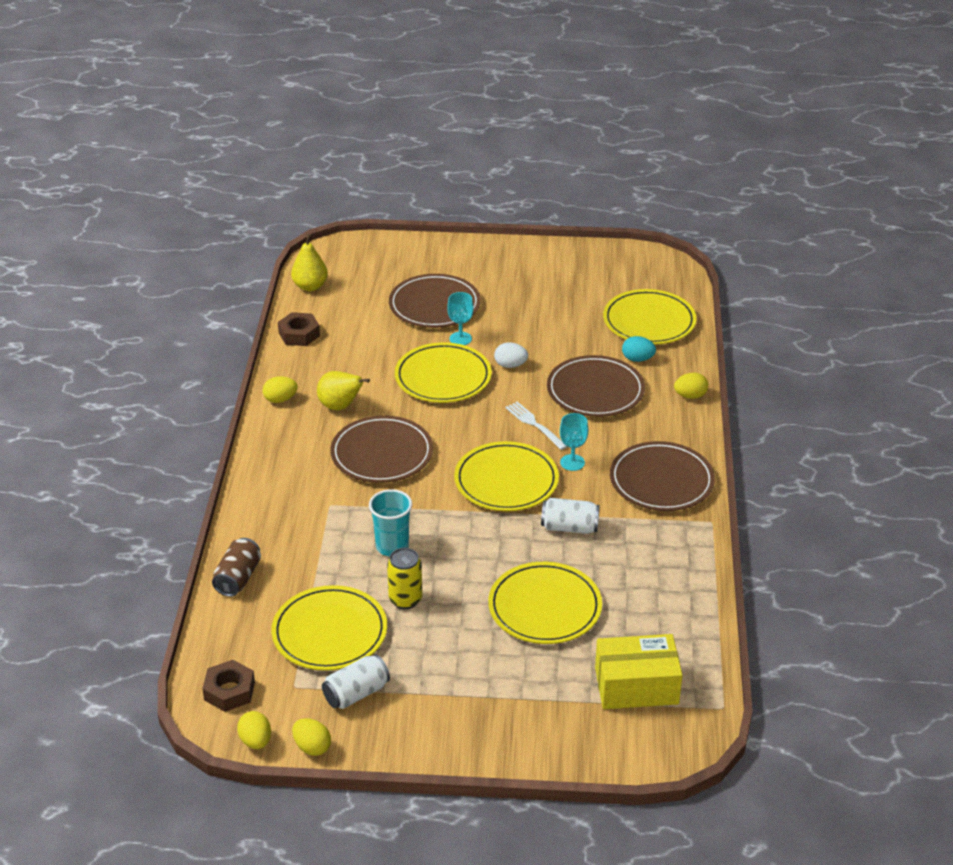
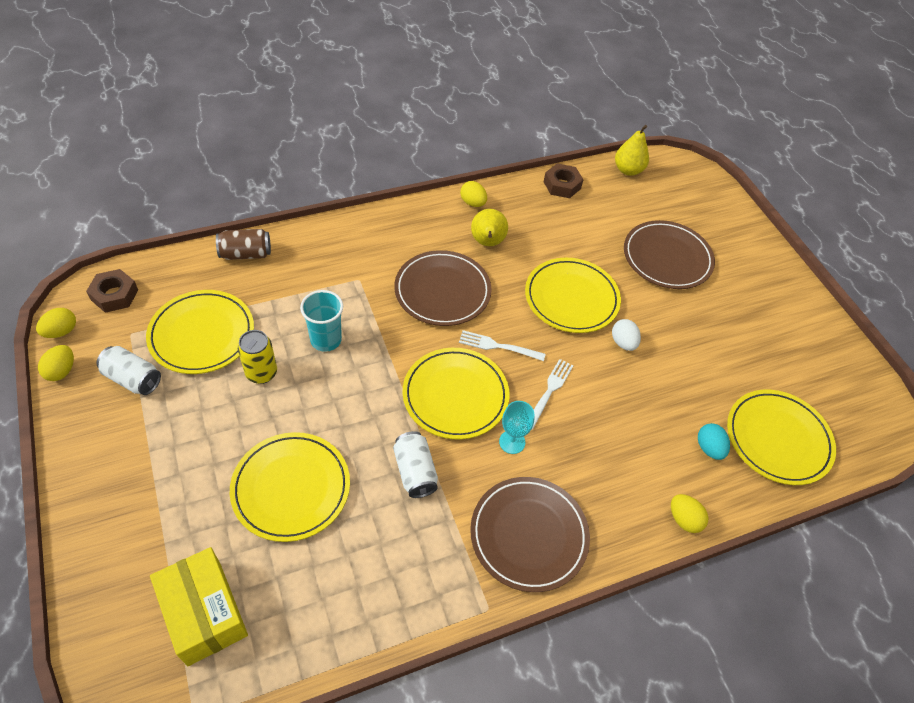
camera: 60 degrees right, 15 degrees up
turquoise goblet [447,292,474,345] -> none
brown plate [547,355,645,417] -> none
none -> white fork [459,330,546,361]

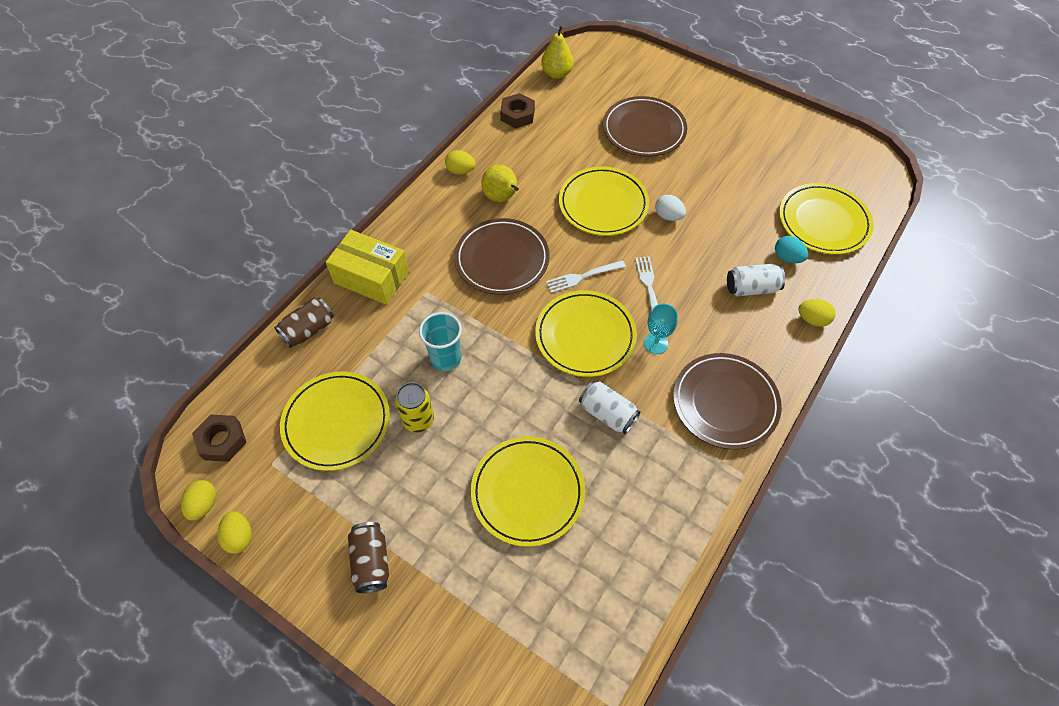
camera: 30 degrees left, 5 degrees up
white can [96,346,161,395] -> white can moved to [727,264,785,296]
yellow box [150,547,248,666] -> yellow box moved to [326,230,409,305]
none -> brown can [348,522,389,593]

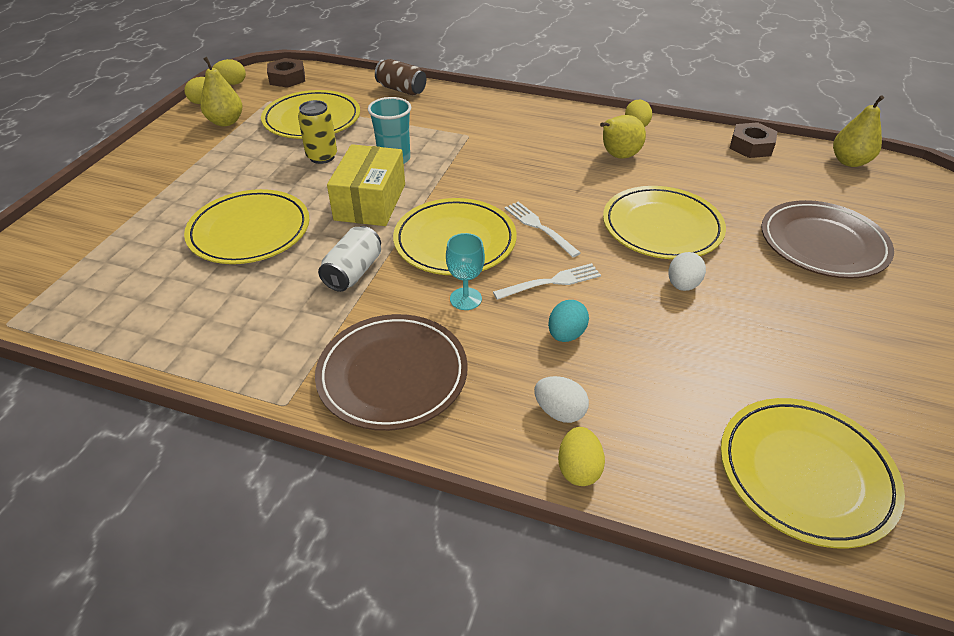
camera: 75 degrees right, 15 degrees down
yellow box [326,230,409,305] -> yellow box moved to [327,144,405,226]
brown can [348,522,389,593] -> none
brown plate [454,218,550,295] -> none
white can [727,264,785,296] -> none
turquoise egg [775,236,808,263] -> turquoise egg moved to [548,300,589,342]
none -> yellow pear [200,57,243,126]
none -> white egg [534,376,589,423]

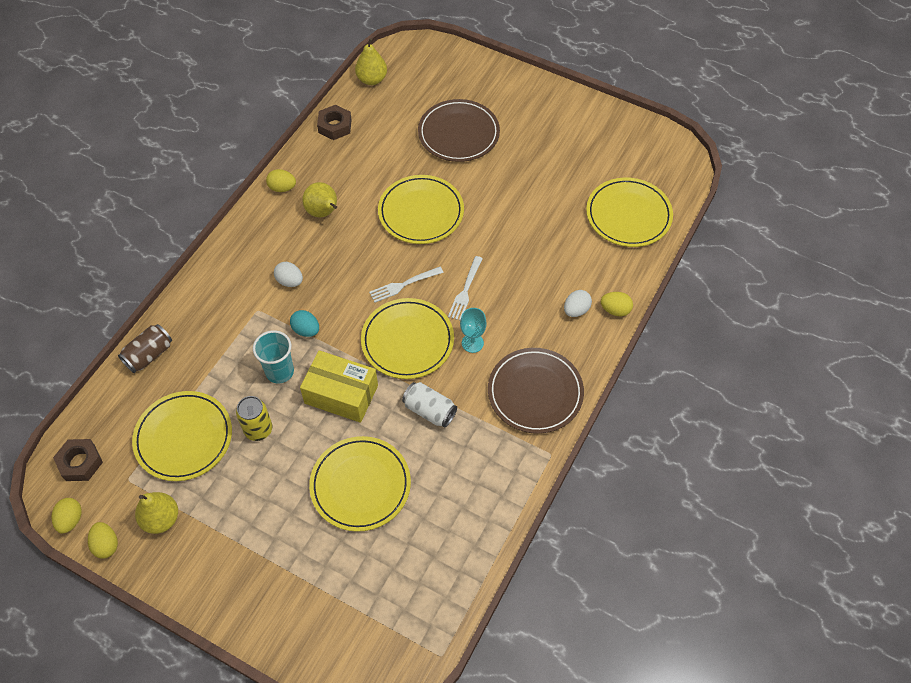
camera: 80 degrees left, 15 degrees up
white fork [493,263,601,300] -> white fork turned 150 degrees counterclockwise [448,256,483,320]
turquoise egg [548,300,589,342] -> turquoise egg moved to [290,310,319,337]
white egg [668,252,706,291] -> white egg moved to [274,262,303,287]

